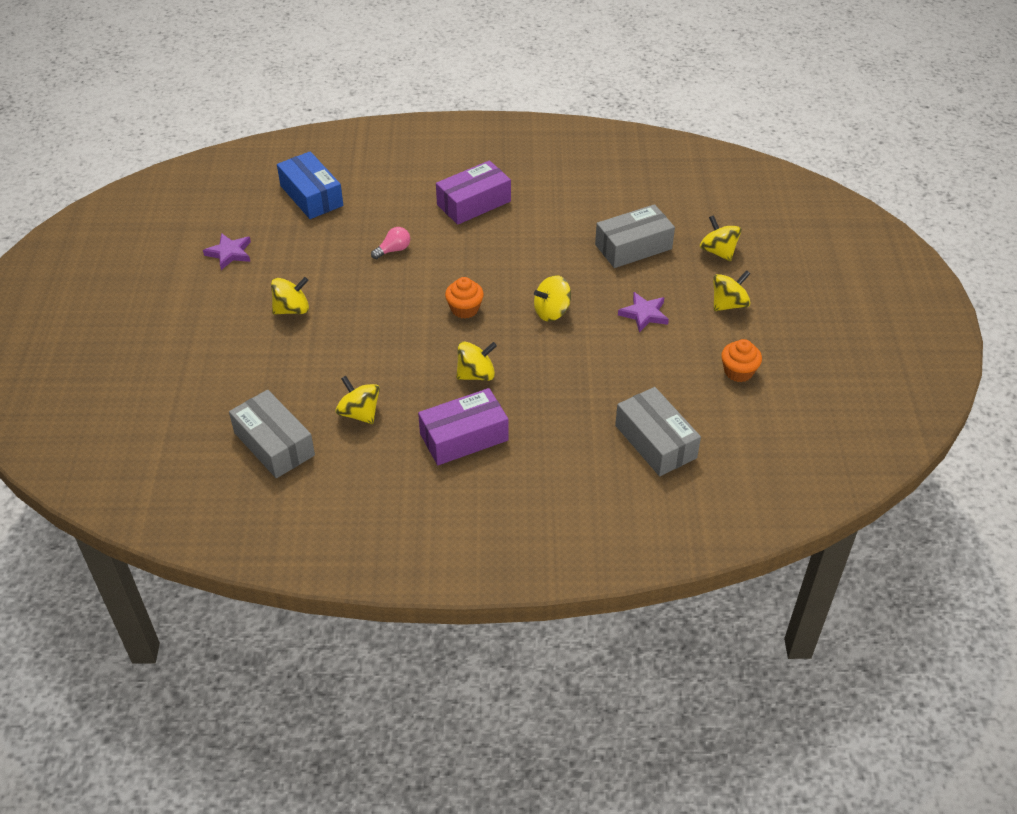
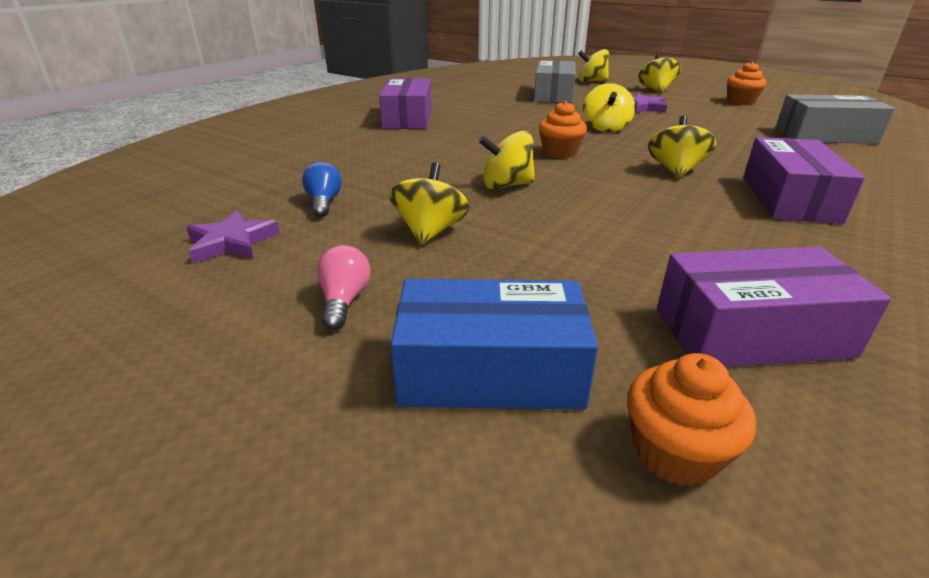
camera: 55 degrees left, 15 degrees down
grey box [229,390,315,478] -> purple box [657,246,891,367]
blue box [277,151,343,219] -> blue box moved to [391,279,598,410]
yellow spinning top [336,376,380,424] -> yellow spinning top moved to [478,131,535,190]
pink light bulb [371,227,410,259] -> pink light bulb moved to [317,245,371,330]
none -> blue light bulb [302,162,342,217]
none -> orange cupcake [627,353,756,486]

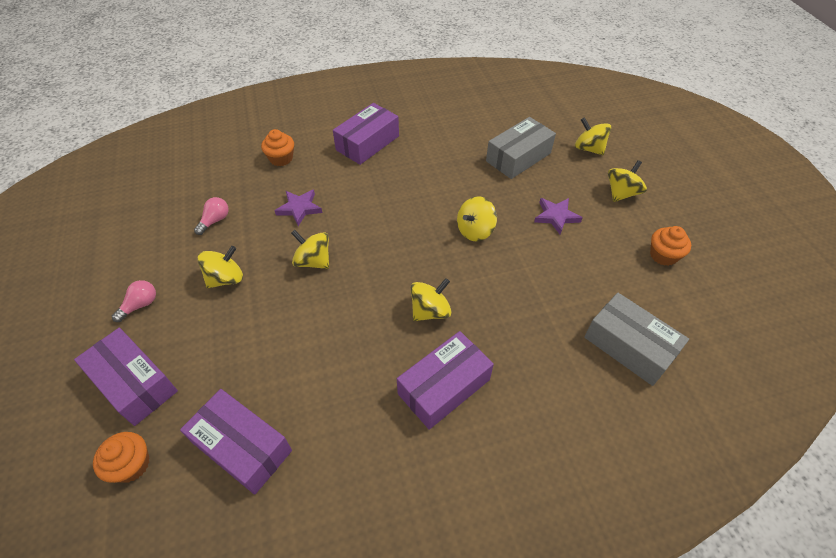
camera: 40 degrees right, 20 degrees up
purple star [186,210,280,263] -> purple star moved to [275,189,322,226]
blue light bulb [302,162,342,217] -> pink light bulb [194,197,229,235]
blue box [391,279,598,410] -> purple box [74,328,178,426]
orange cupcake [539,101,587,158] -> orange cupcake moved to [261,129,294,166]

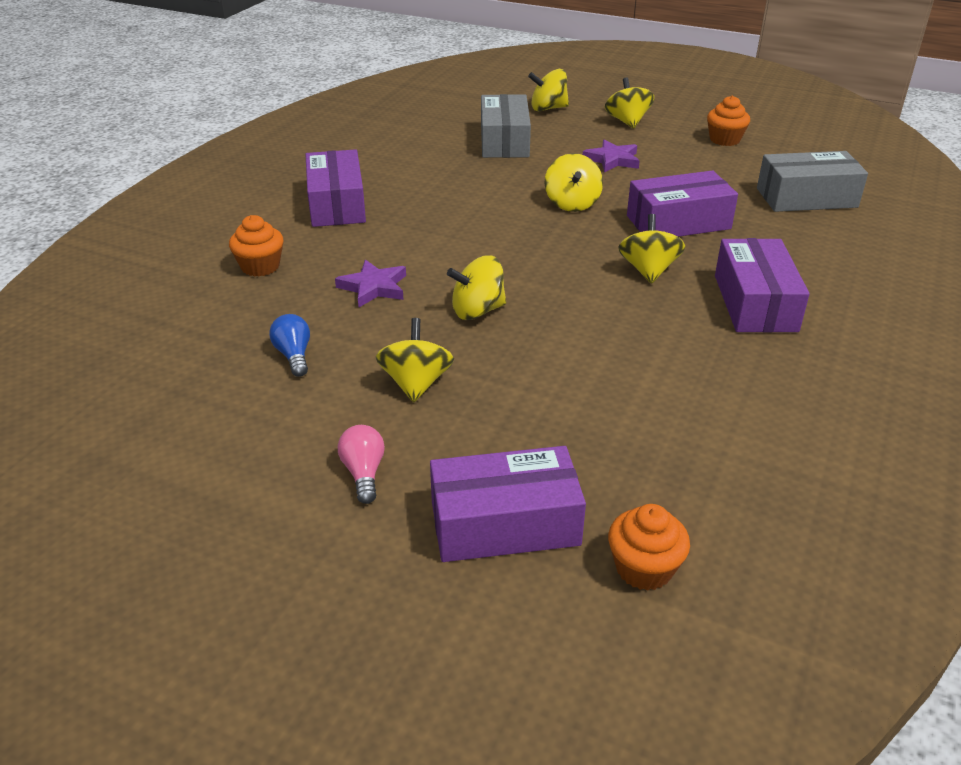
camera: 50 degrees left, 15 degrees down
purple box [180,389,292,495] -> purple box moved to [627,170,738,237]
pink light bulb [194,197,229,235] -> blue light bulb [269,314,310,377]

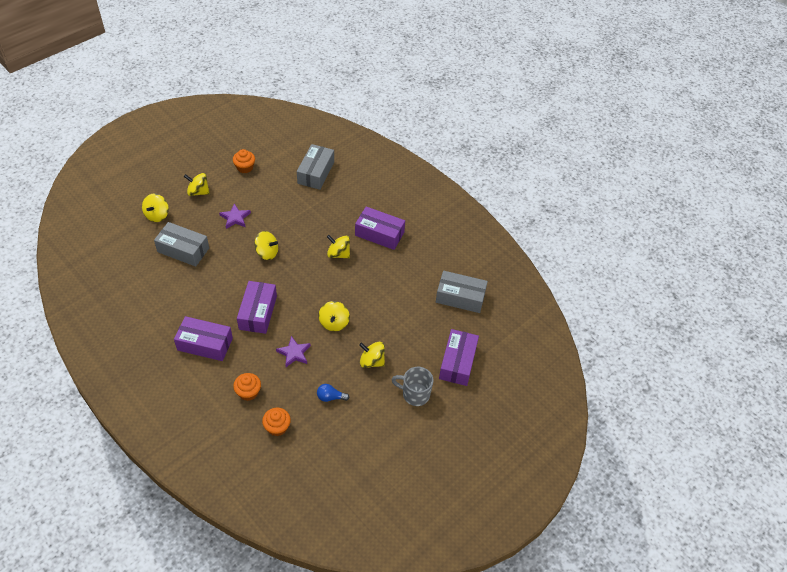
camera: 70 degrees left, 15 degrees up
pink light bulb [338,425,385,504] -> grey mug [391,367,434,406]
orange cupcake [608,504,690,591] -> orange cupcake moved to [262,408,291,436]
purple box [627,170,738,237] -> purple box moved to [237,281,277,334]
none -> grey box [436,271,488,313]

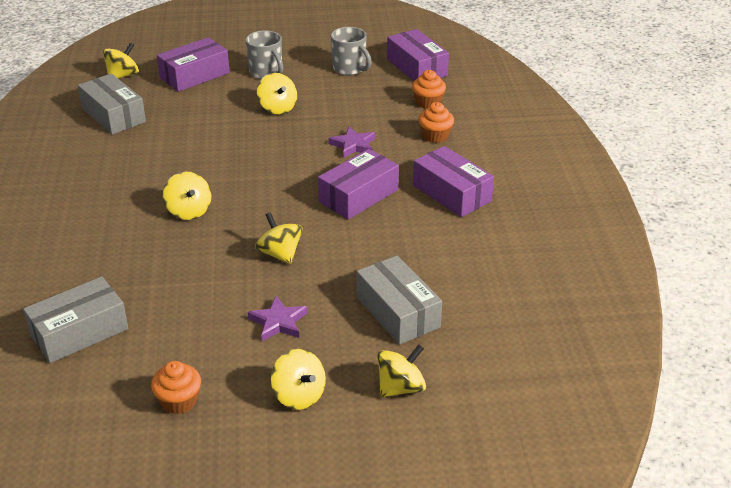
camera: 140 degrees left, 15 degrees down
blue light bulb [317,384,350,402] -> none
yellow spinning top [318,301,350,331] -> yellow spinning top moved to [103,42,139,78]
purple box [355,206,405,250] -> purple box moved to [387,29,449,81]
none -> grey mug [331,27,372,75]

